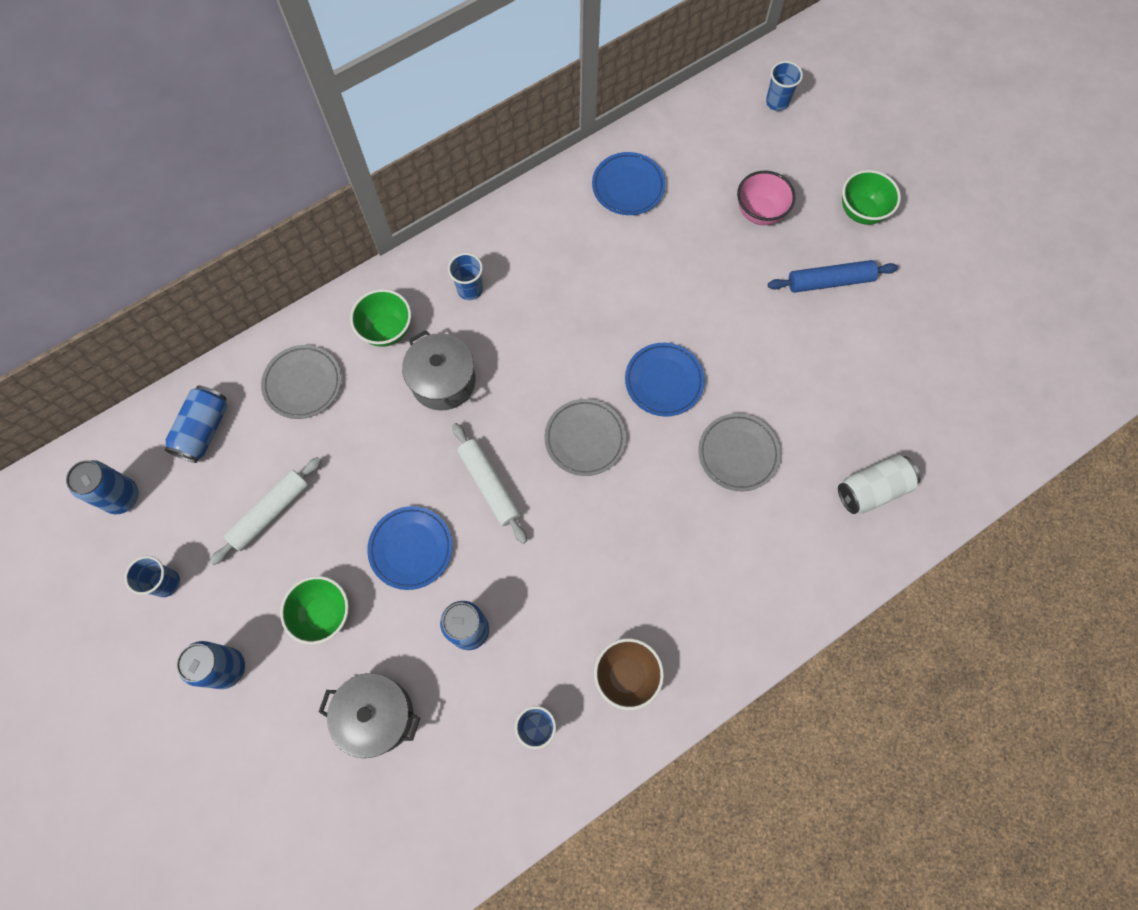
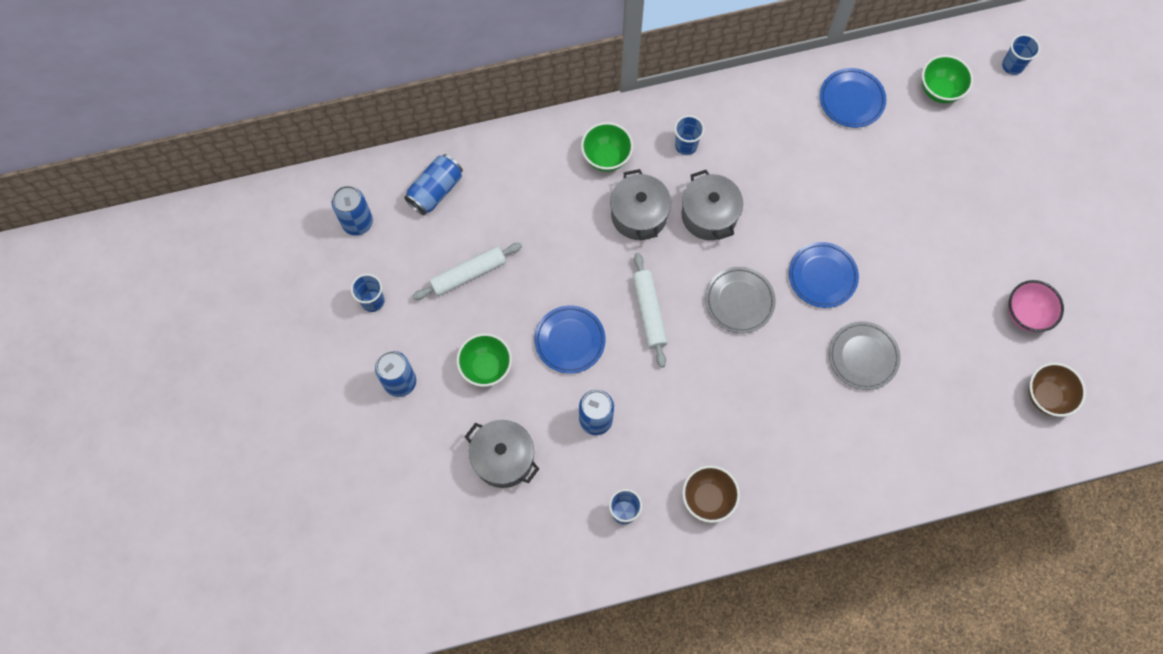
camera: 20 degrees right, 0 degrees up
grey plate [261,345,341,419] -> none
pink bowl [737,171,796,225] -> pink bowl moved to [1008,280,1064,332]
blue rolling pin [768,260,898,293] -> none
white can [838,455,920,514] -> none
green bowl [842,170,901,225] -> green bowl moved to [922,55,973,103]
none -> grey pot [681,170,743,240]
none -> brown bowl [1029,363,1086,417]

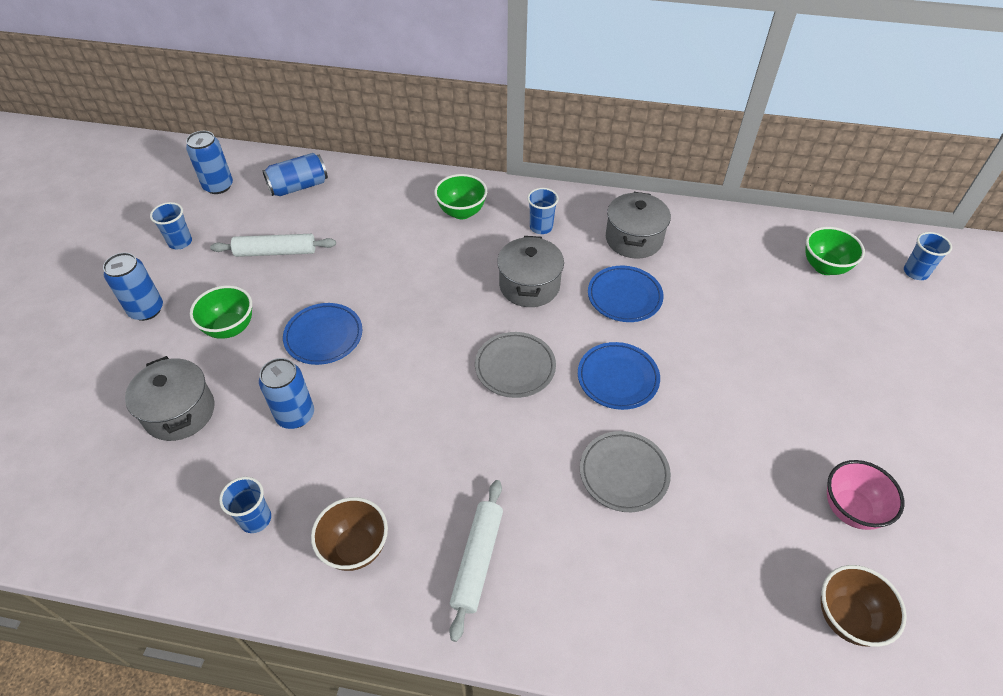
camera: 25 degrees right, 20 degrees down
grey pot [610,169,671,240] -> grey pot moved to [606,192,671,259]
white rolling pin [633,253,668,367] -> white rolling pin moved to [449,480,503,642]
blue plate [820,68,886,128] -> blue plate moved to [588,266,664,322]

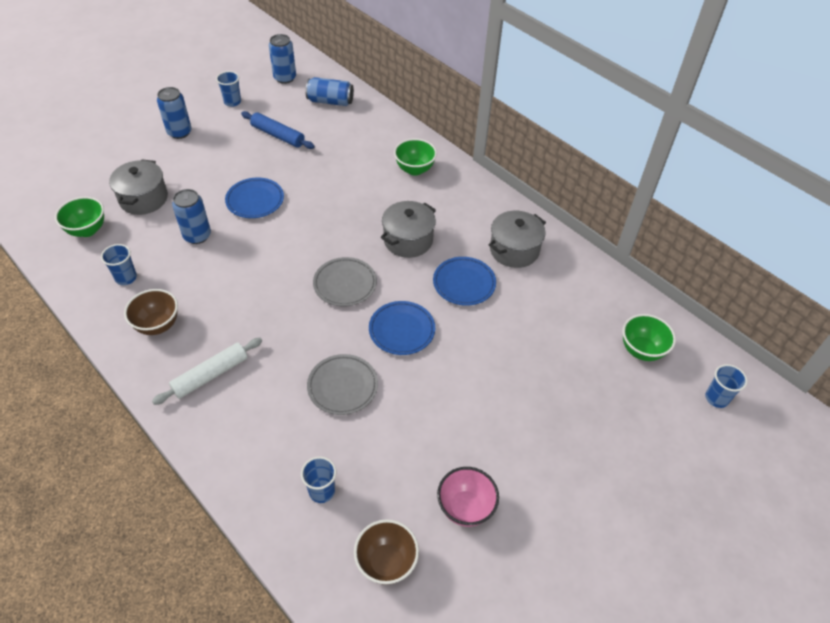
camera: 35 degrees right, 0 degrees up
green bowl [190,285,252,339] -> green bowl moved to [55,197,104,237]
white rolling pin [210,234,336,257] -> blue rolling pin [241,111,315,149]
blue cup [527,188,559,234] -> blue cup moved to [301,456,336,503]

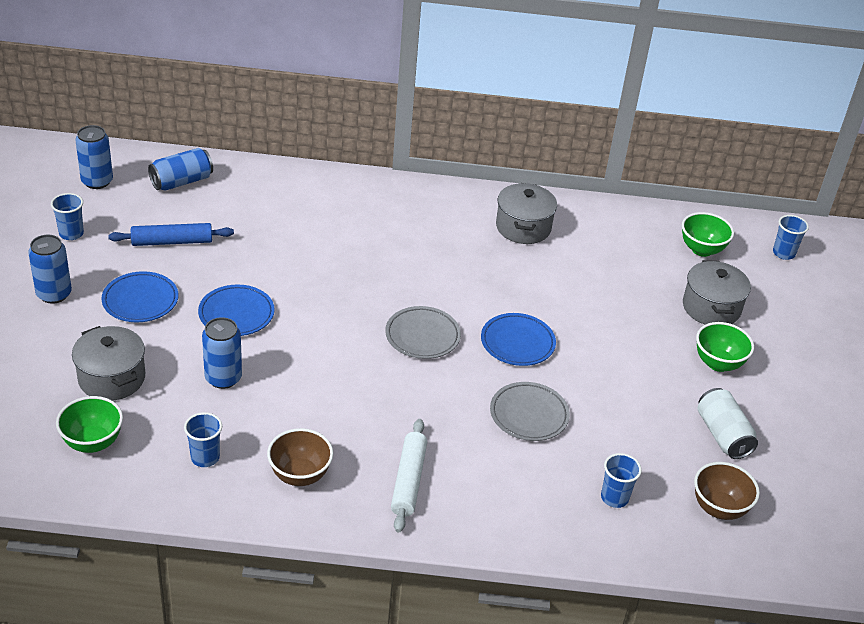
camera: 45 degrees left, 10 degrees down
grey pot [381,201,436,258] -> grey pot moved to [683,260,751,325]
green bowl [394,138,437,176] -> green bowl moved to [696,322,754,372]
blue plate [433,257,496,306] -> blue plate moved to [102,271,178,322]
pink bowl [437,467,499,527] -> white can [698,388,758,459]

